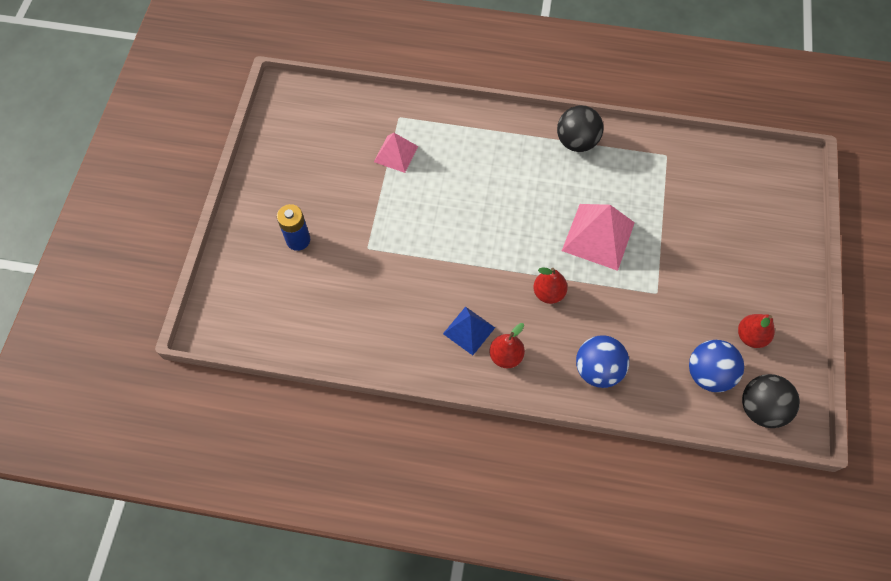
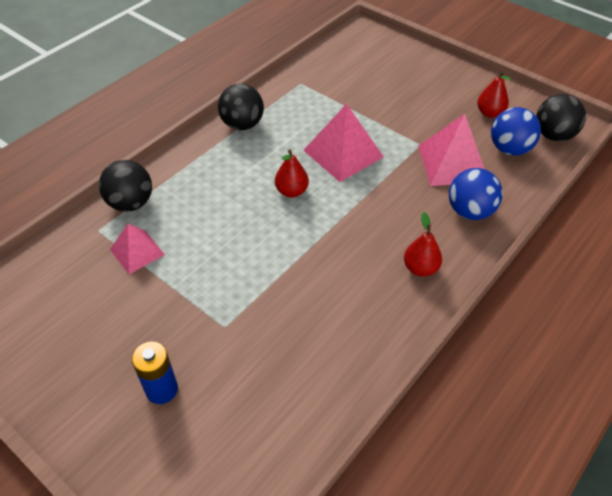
camera: 60 degrees left, 15 degrees down
blue pyramid [443,307,495,355] -> none
red pear [533,267,568,304] -> red pear moved to [275,150,309,198]
none -> black ball [99,160,152,212]
none -> pink pyramid [418,114,484,186]

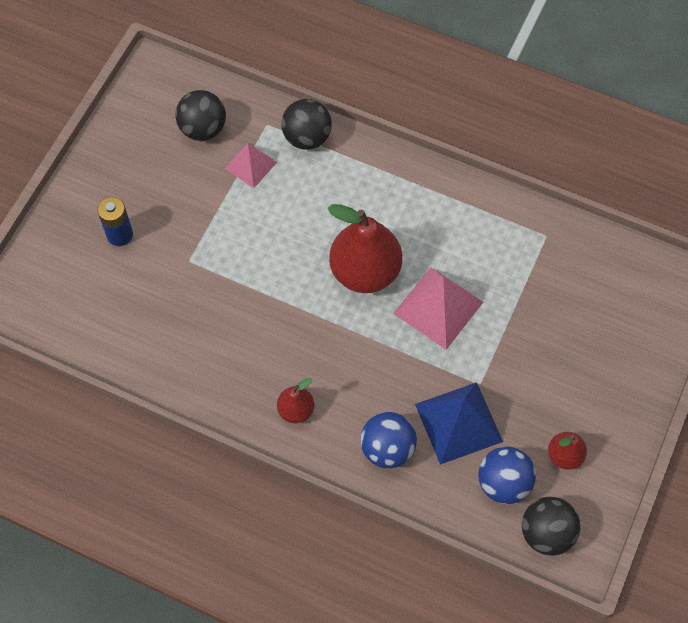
camera: 75 degrees right, 15 degrees up
black ball [218,84,264,130] -> black ball moved to [176,90,226,141]
red pear [275,150,309,198] -> red pear [328,204,402,293], size x2.02
pink pyramid [418,114,484,186] -> blue pyramid [415,382,503,465]

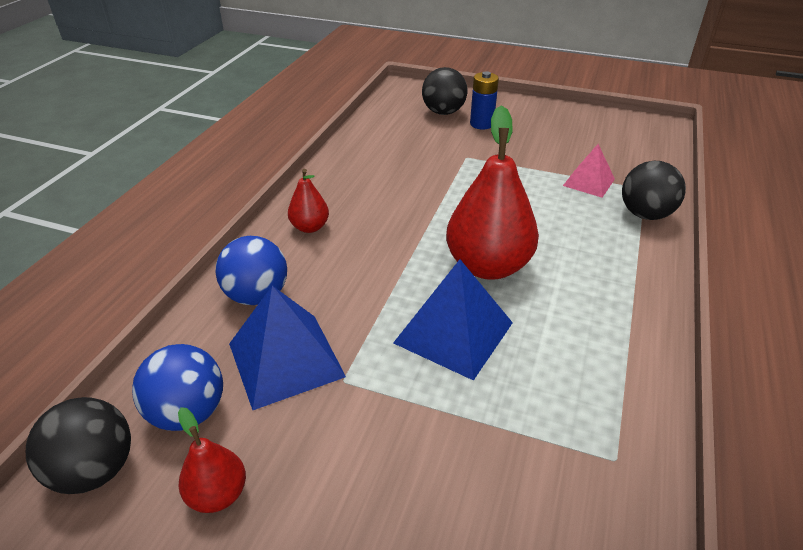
camera: 85 degrees right, 25 degrees down
black ball [176,90,226,141] -> black ball moved to [422,67,468,115]
pink pyramid [393,267,483,350] -> blue pyramid [393,259,513,381]

